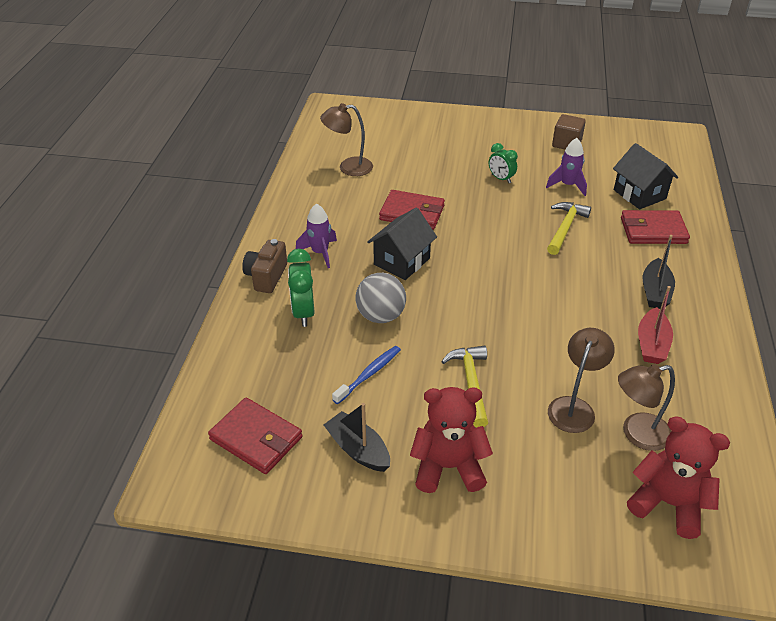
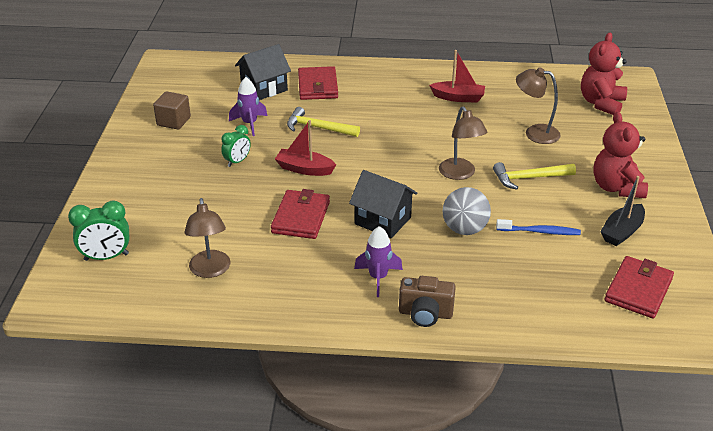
camera: 95 degrees left, 5 degrees down
green clock [287,249,315,327] -> green clock moved to [68,200,130,261]
blue toothbrush [332,346,401,404] -> blue toothbrush turned 150 degrees clockwise [496,219,581,235]
brown lamp [618,364,675,451] -> brown lamp moved to [439,106,488,180]
black boat [642,235,675,309] -> none
none -> red boat [275,120,336,176]

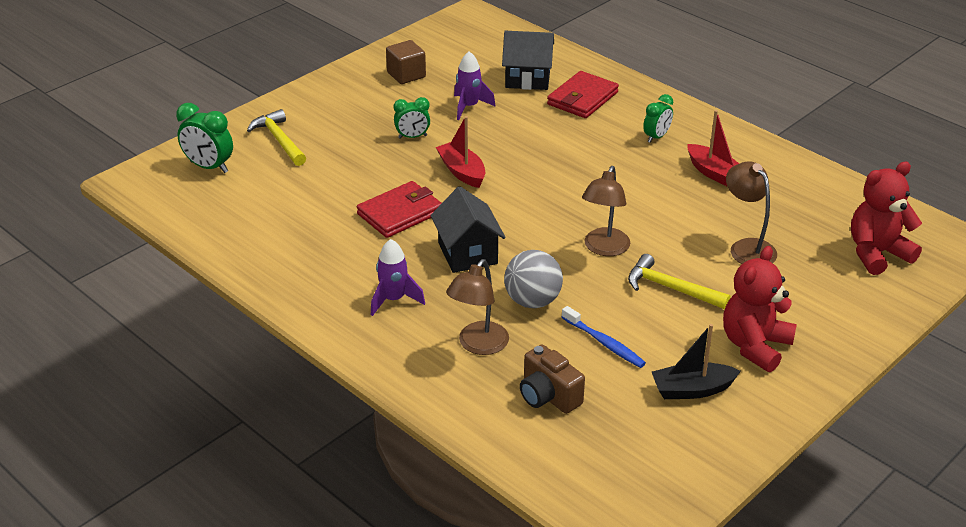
camera: 40 degrees right, 0 degrees up
brown lamp [184,198,230,278] -> brown lamp moved to [446,259,509,355]
yellow hammer [287,107,360,137] -> yellow hammer moved to [247,109,306,166]
brown camera [399,276,456,327] -> brown camera moved to [520,344,585,414]
red wallet [605,256,674,319] -> none
none -> green clock [643,94,673,143]

